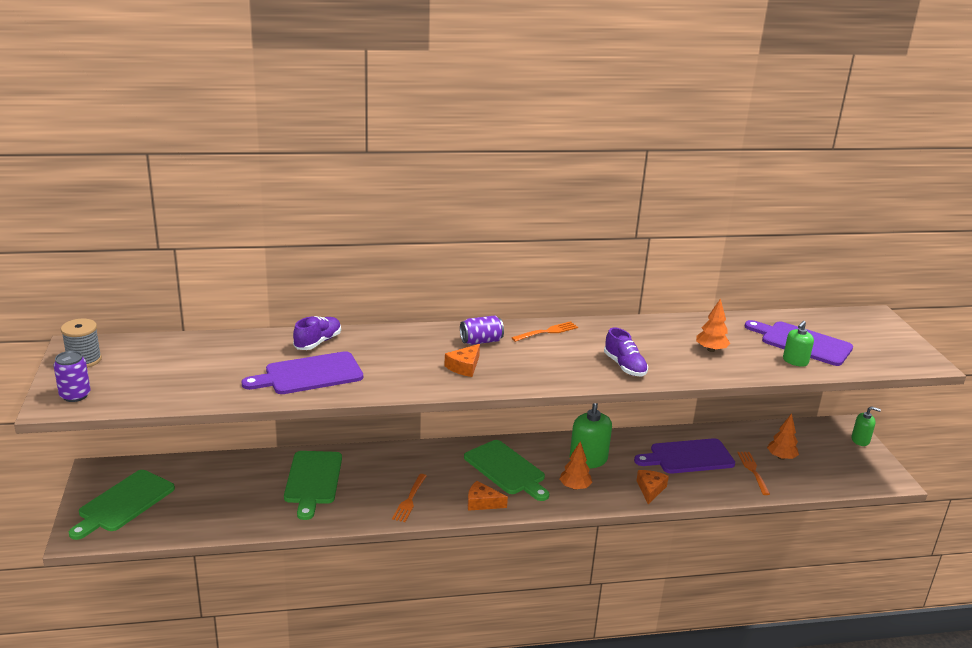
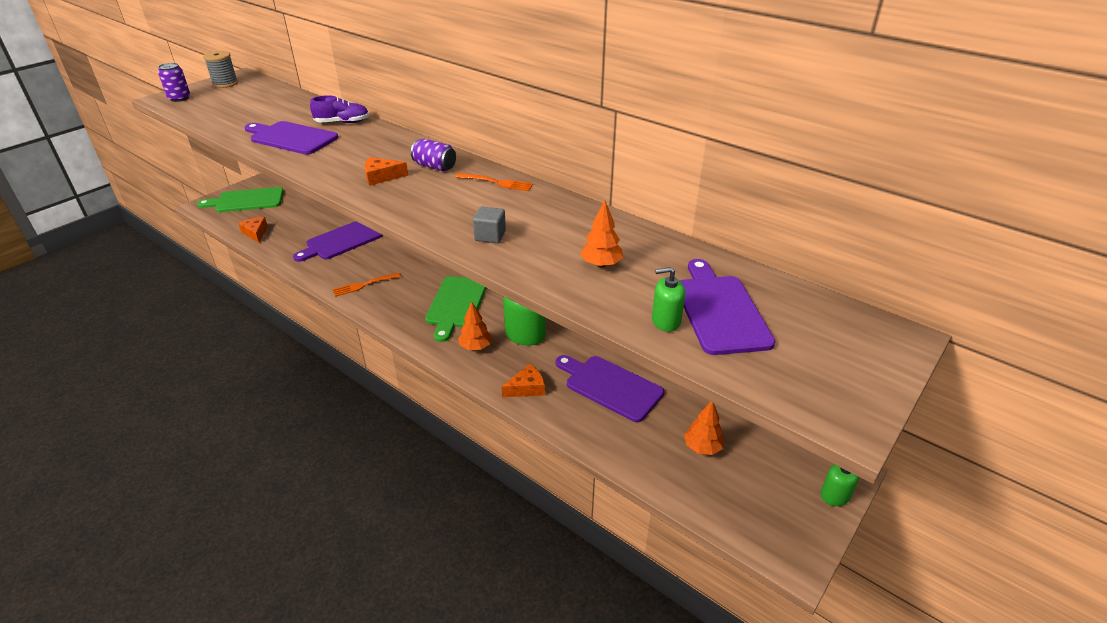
camera: 50 degrees right, 10 degrees up
green cutting board [284,451,342,520] -> purple cutting board [293,221,383,262]
orange cheese [468,481,508,511] -> orange cheese moved to [238,217,268,243]
purple shoe [604,327,648,376] -> grey cube [473,207,506,243]
orange fork [737,452,770,495] -> none

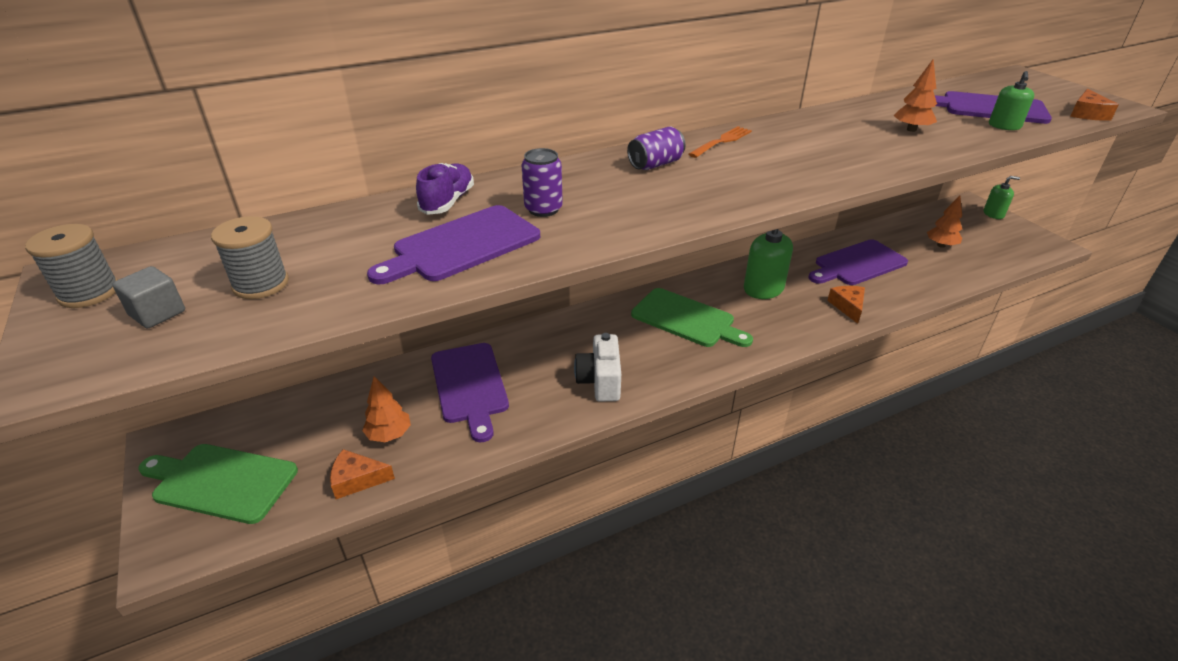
camera: 65 degrees left, 0 degrees up
purple can [158,63,190,102] -> purple can moved to [522,148,563,217]
green cutting board [197,187,284,212] -> green cutting board turned 90 degrees clockwise [138,444,298,524]
orange fork [333,273,401,297] -> white camera [574,333,621,402]
orange cheese [364,157,408,186] -> orange cheese moved to [1070,89,1119,121]
orange tree [458,301,492,350] -> orange tree moved to [362,376,411,442]
grey cube [473,207,506,243] -> grey cube moved to [113,266,185,328]
none -> grey spool [211,216,289,299]

